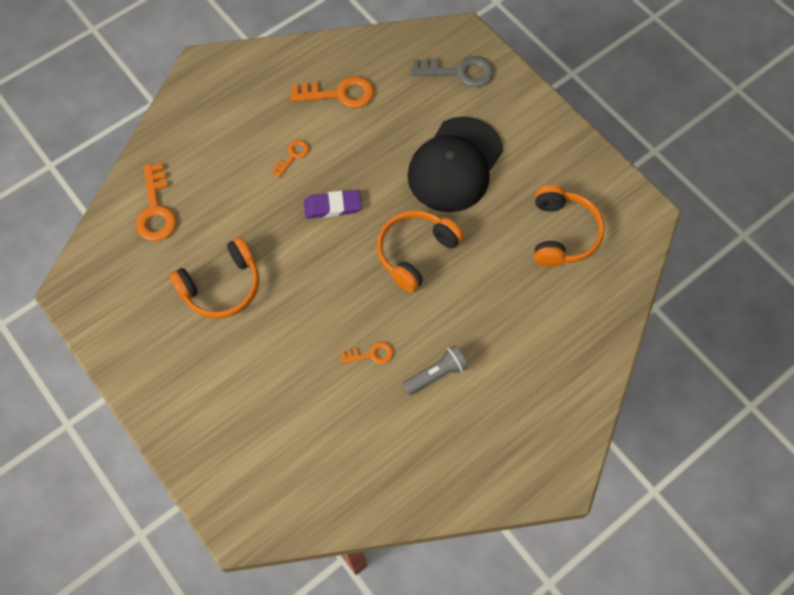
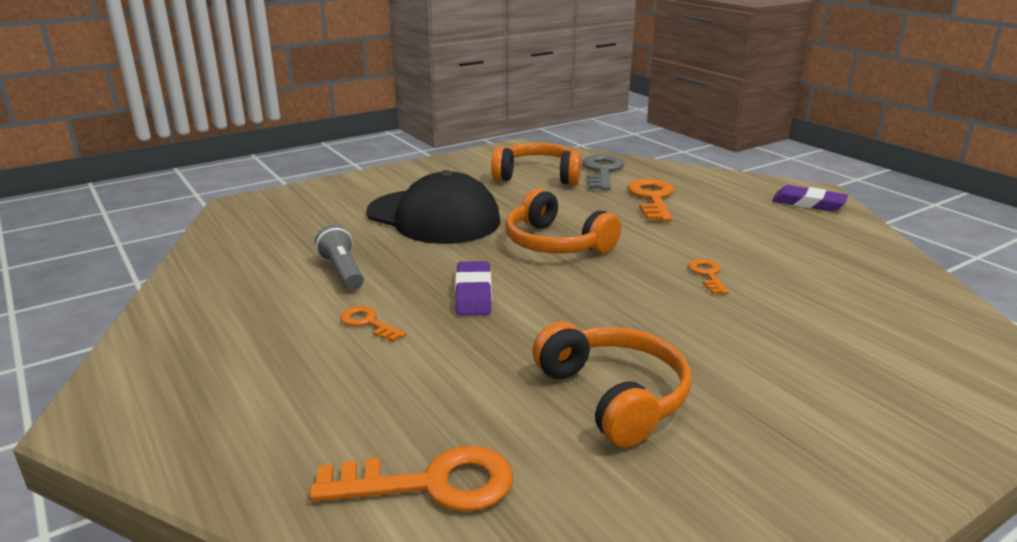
camera: 85 degrees left, 40 degrees down
orange key [290,76,374,108] -> orange key moved to [627,179,674,222]
grey flashlight [403,345,468,395] -> grey flashlight moved to [315,225,364,290]
grey key [411,56,494,87] -> grey key moved to [583,154,624,190]
none -> purple eraser [772,185,848,211]

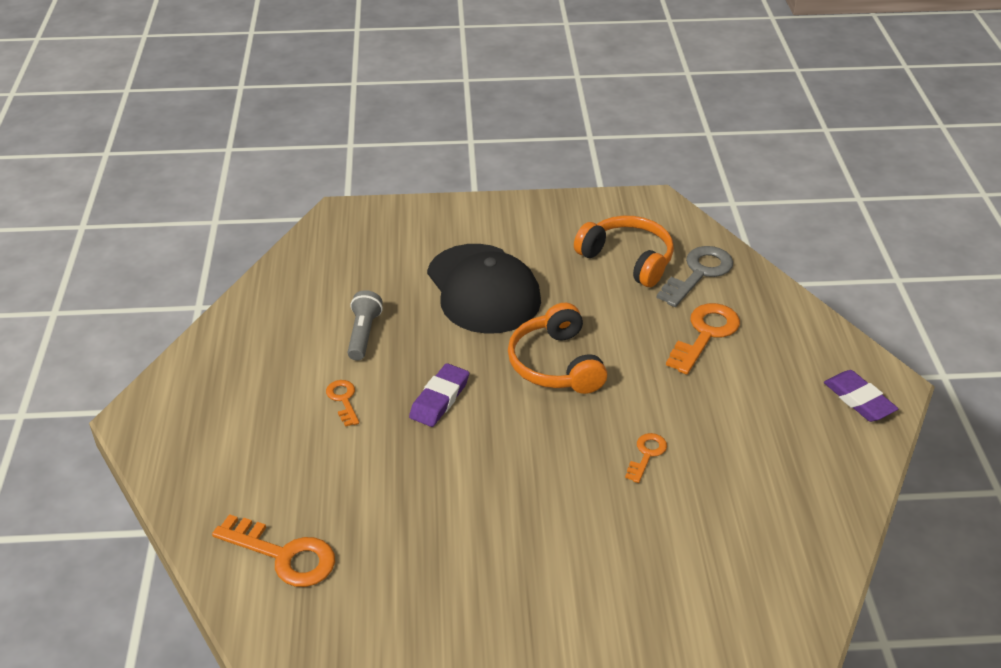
camera: 30 degrees right, 15 degrees up
orange headphones [532,322,691,447] -> none

